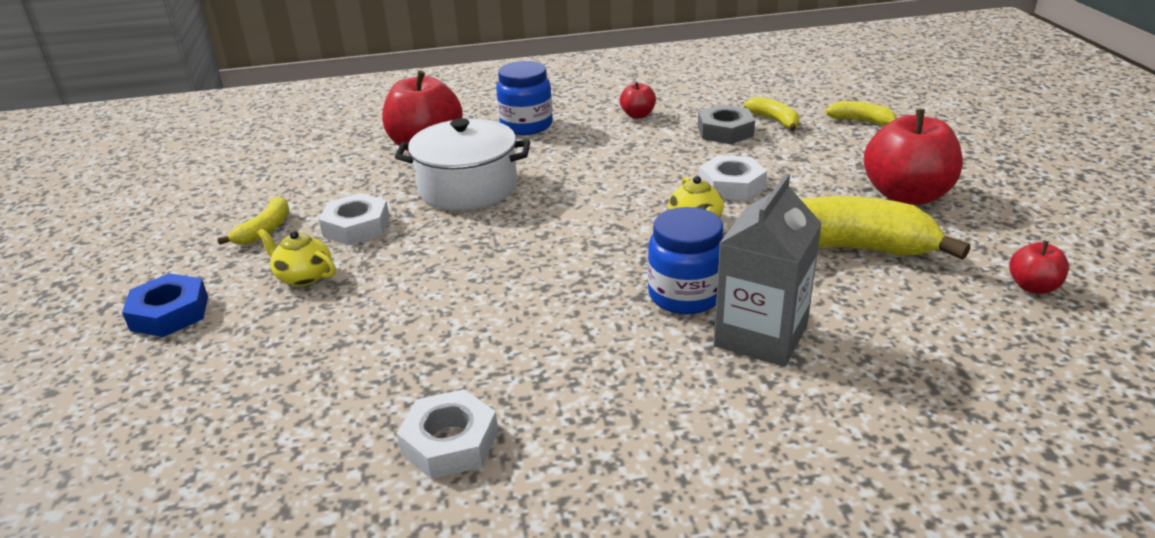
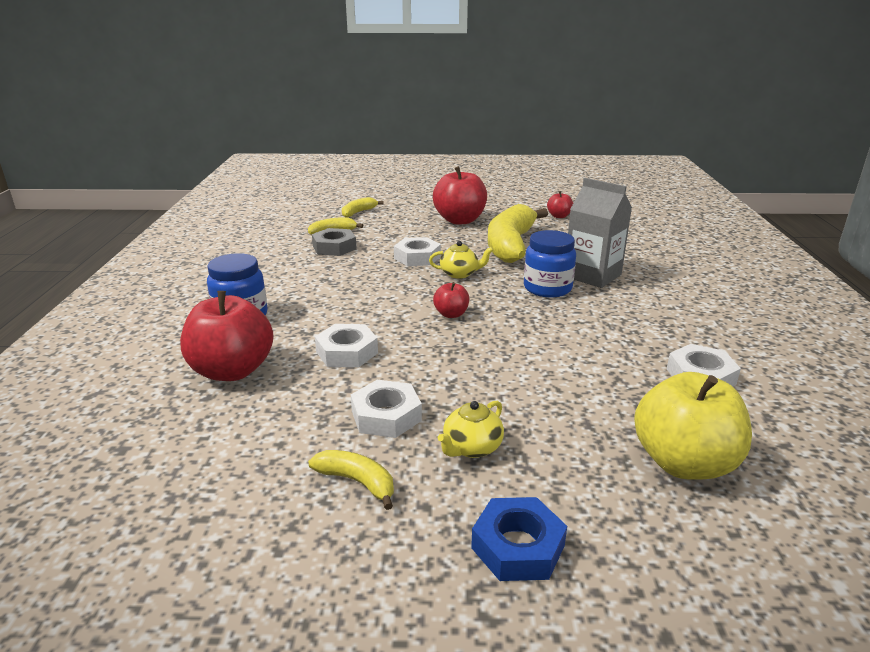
camera: 80 degrees left, 5 degrees down
white pot [395,118,530,211] -> white nut [315,324,378,367]
red apple [620,82,656,119] -> red apple moved to [433,282,469,318]
none -> yellow apple [634,372,752,480]

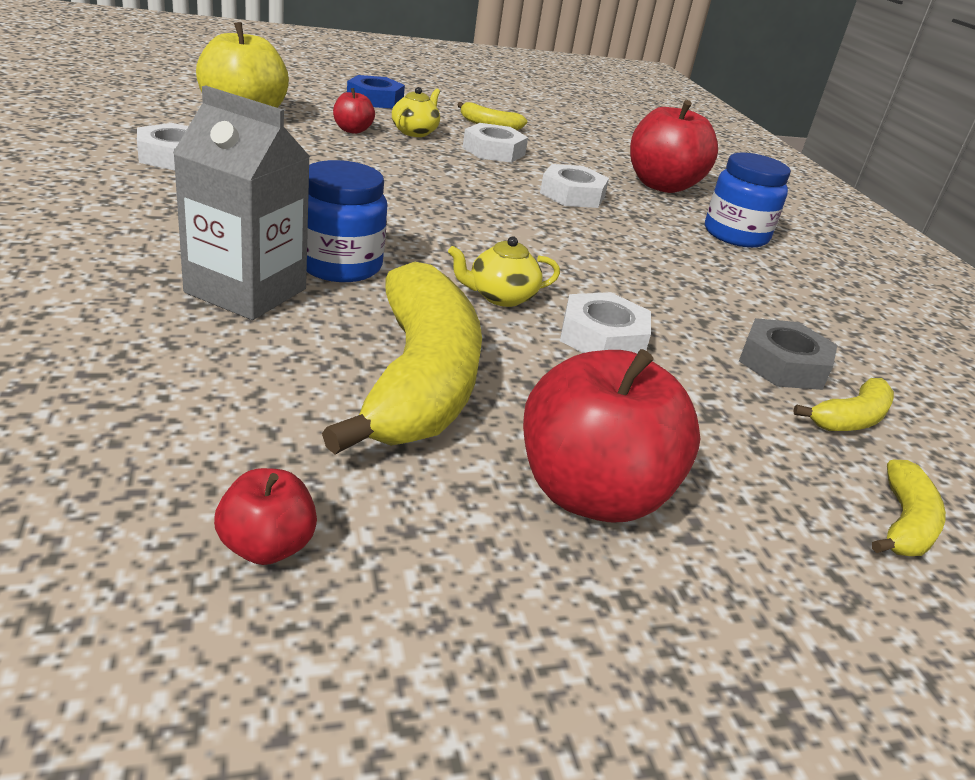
camera: 160 degrees right, 5 degrees up
red apple [433,282,469,318] -> red apple moved to [333,88,375,134]

